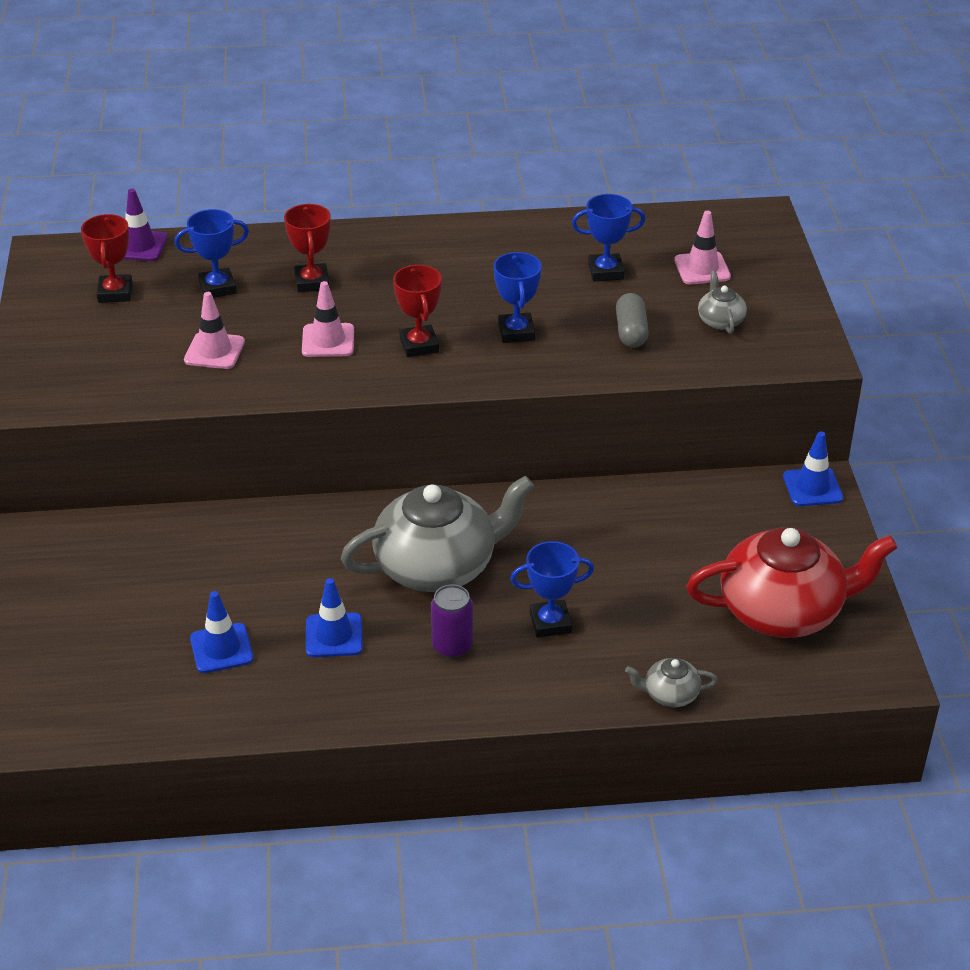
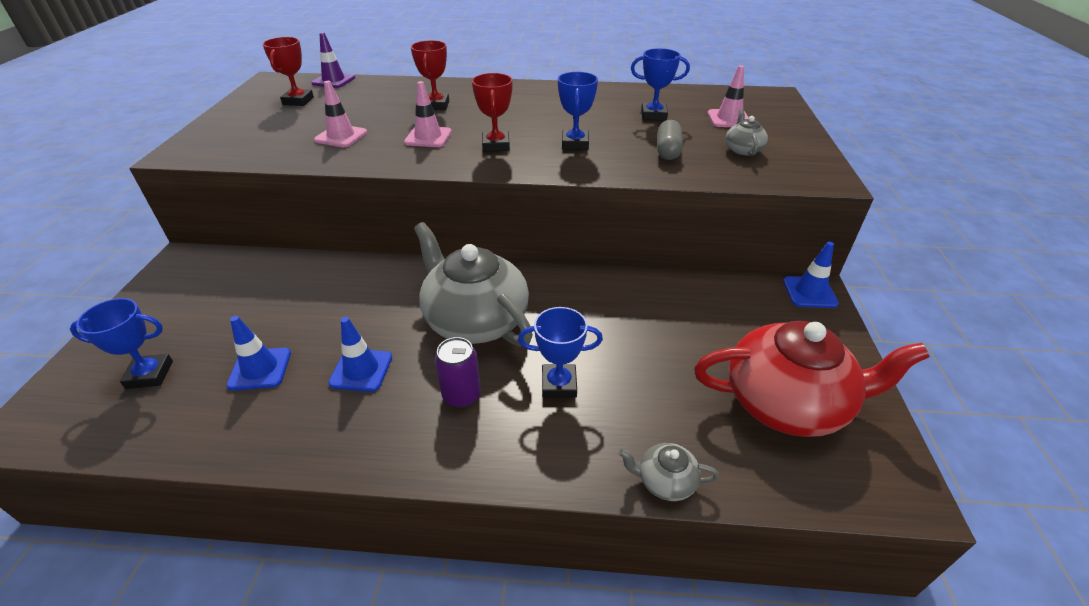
camera: 10 degrees right, 0 degrees up
blue trophy [175,209,249,298] -> blue trophy moved to [70,298,173,389]
grey teapot [341,476,534,592] -> grey teapot turned 120 degrees counterclockwise [414,222,533,346]

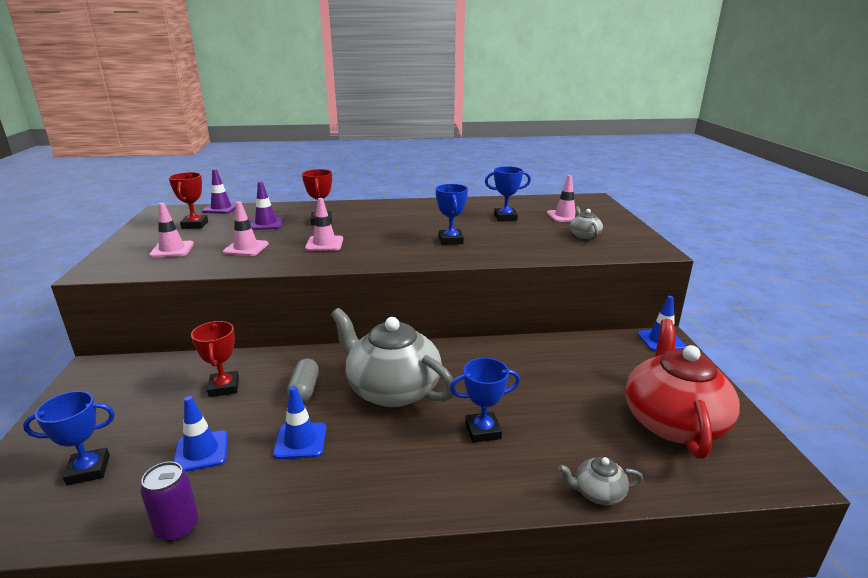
camera: 10 degrees left, 15 degrees down
purple can [435,337,481,408] -> purple can moved to [140,462,199,542]
red trophy [472,73,512,152] -> red trophy moved to [191,321,239,397]
grey capsule [657,120,683,160] -> grey capsule moved to [287,359,319,403]
red teapot [694,321,929,437] -> red teapot turned 75 degrees counterclockwise [625,319,740,459]
none -> pink traffic cone [149,203,194,258]
none -> purple traffic cone [250,181,283,230]

